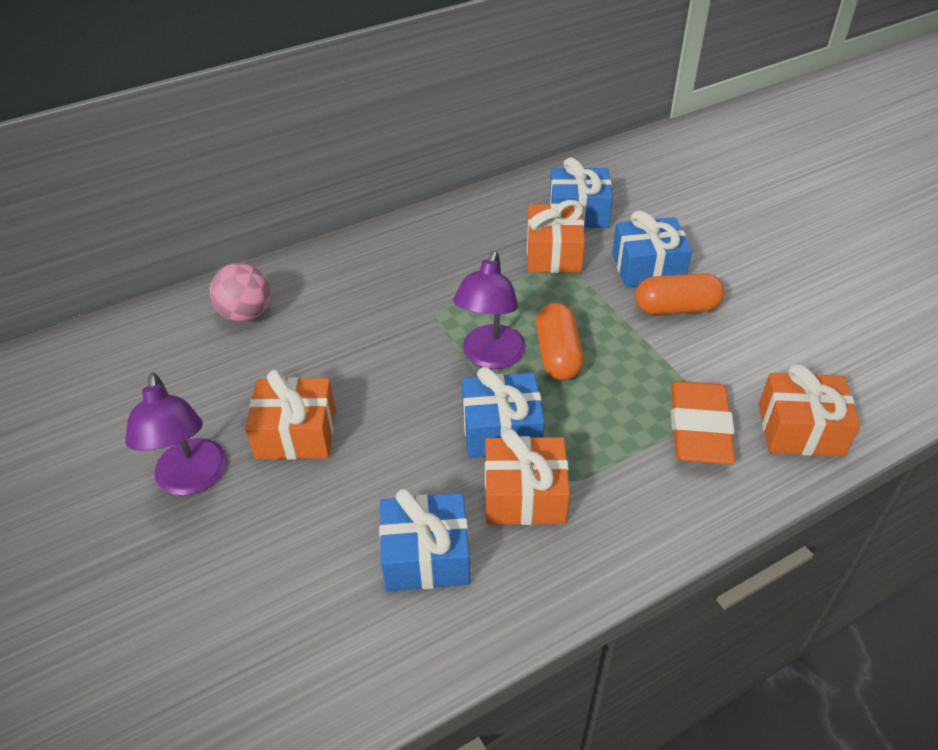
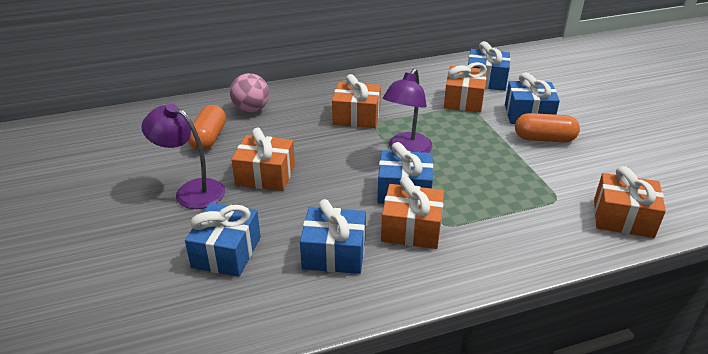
camera: 10 degrees right, 10 degrees down
purple lamp [125,372,227,496] -> purple lamp turned 120 degrees clockwise [141,104,225,209]
orange capsule [536,303,584,380] -> orange capsule moved to [188,105,226,151]
orange eraser [671,381,735,464] -> none
none -> blue gift [185,203,261,277]
none -> orange gift [332,74,381,128]

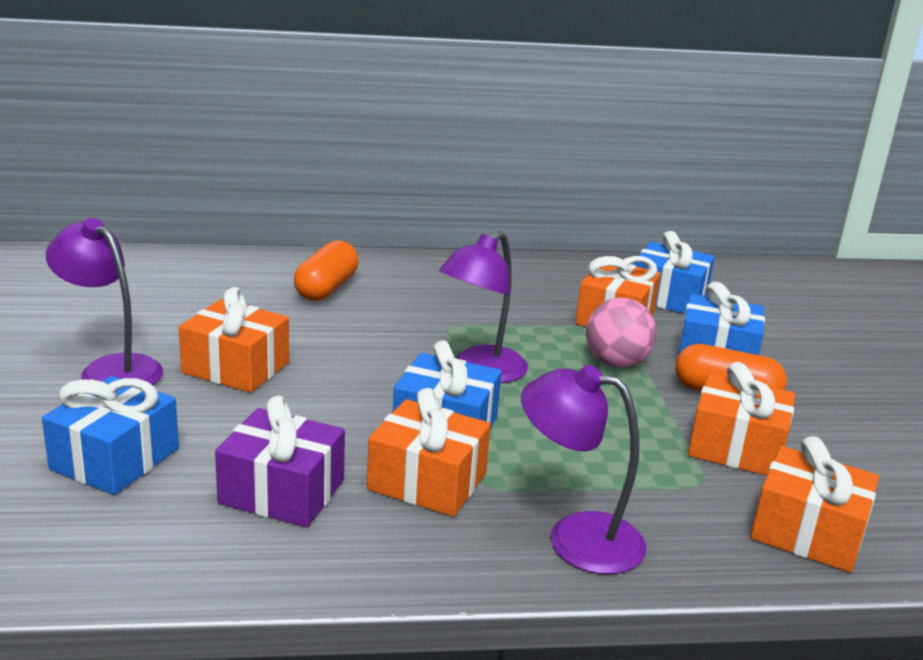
camera: 10 degrees right, 10 degrees down
orange capsule [188,105,226,151] -> orange capsule moved to [294,241,359,301]
pink ball [230,73,269,113] -> pink ball moved to [586,298,657,368]
blue gift [300,199,366,274] -> purple gift [215,395,345,527]
orange gift [332,74,381,128] -> orange gift moved to [688,362,795,476]
none -> purple lamp [521,365,646,574]

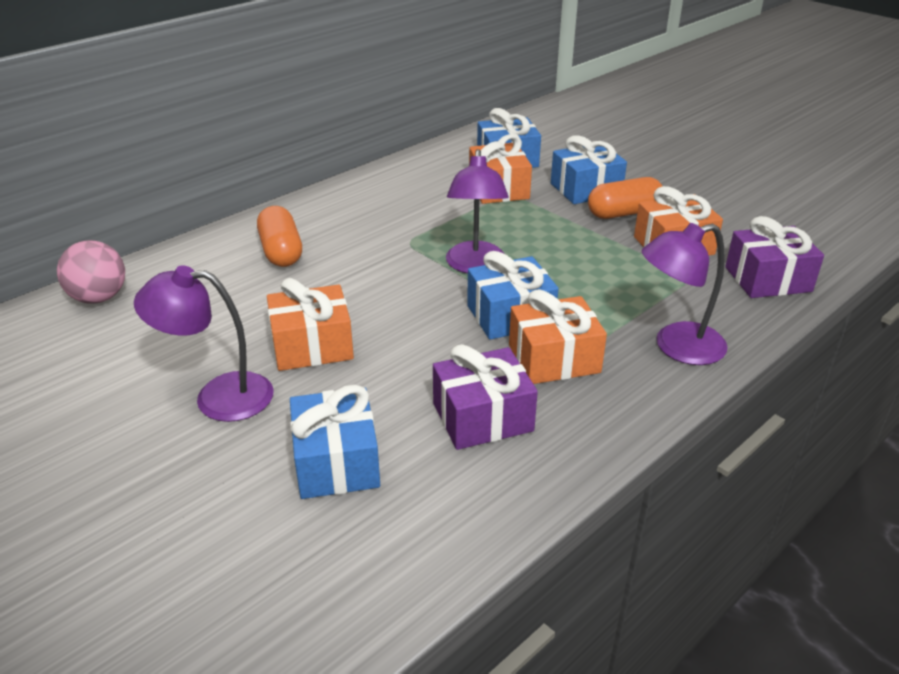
camera: 35 degrees left, 10 degrees up
pink ball [586,298,657,368] -> pink ball moved to [57,240,125,304]
orange gift [750,436,879,572] -> purple gift [725,216,824,298]

